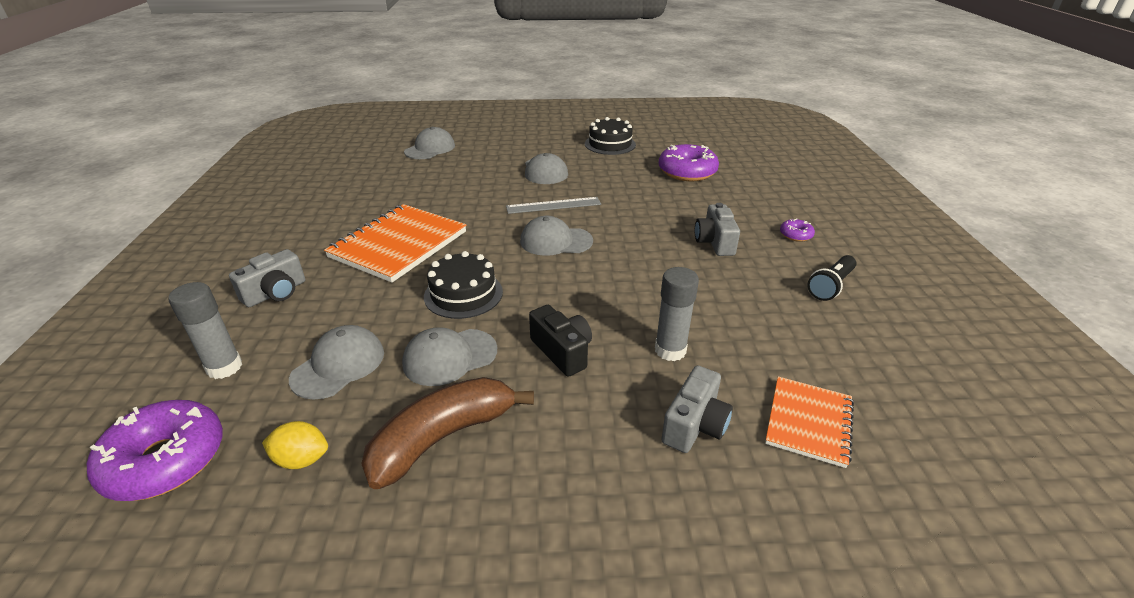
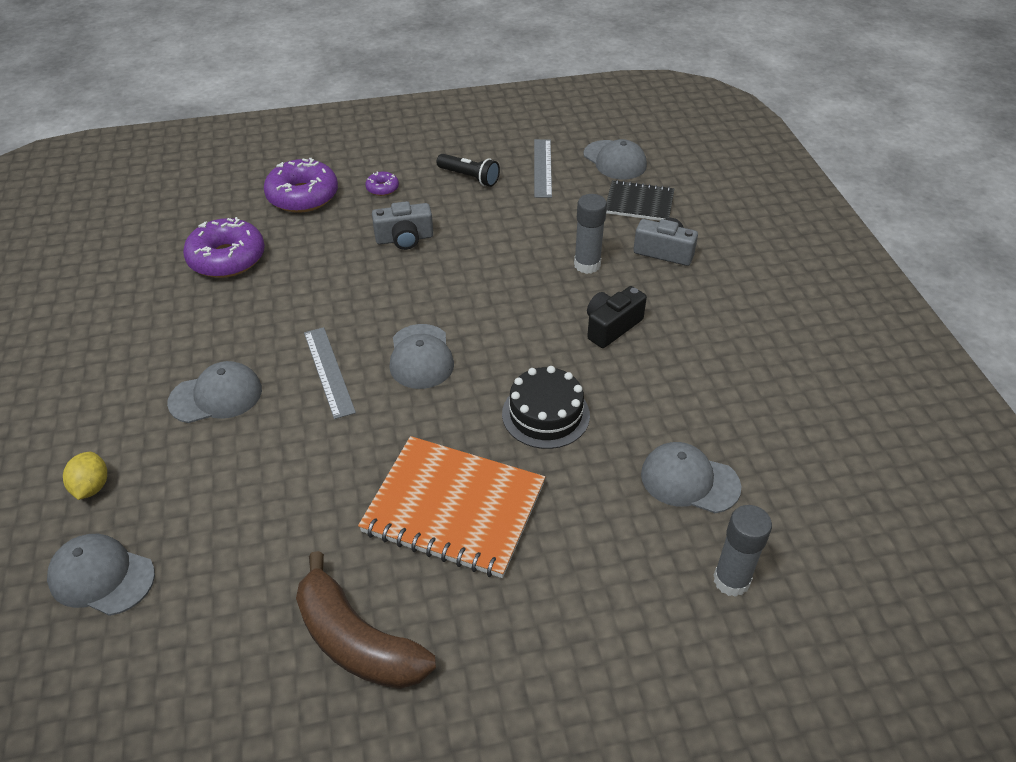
camera: 100 degrees left, 10 degrees up
purple donut [87,400,223,501] -> purple donut moved to [264,158,338,213]
grey camera [229,249,305,307] -> none
yellow lemon [262,421,328,469] -> yellow lemon moved to [63,452,107,500]
brown banana [361,377,534,489] -> brown banana moved to [296,551,436,689]
grey cap [402,327,497,386] -> grey cap moved to [584,139,647,179]
black cake [585,117,636,155] -> none
orange notebook [765,376,854,468] -> black notebook [606,180,674,221]
none -> grey ruler [534,139,552,198]

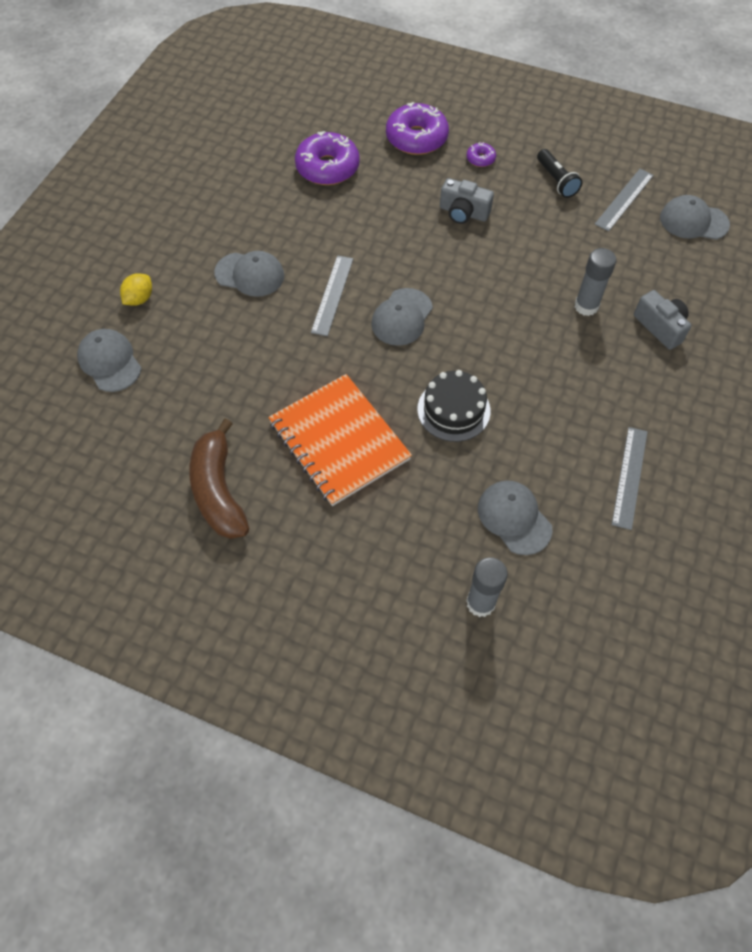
camera: 35 degrees right, 15 degrees up
grey cap [584,139,647,179] -> grey cap turned 105 degrees clockwise [660,195,730,240]
black camera [587,286,647,348] -> none
black notebook [606,180,674,221] -> none
none -> grey ruler [612,427,647,530]

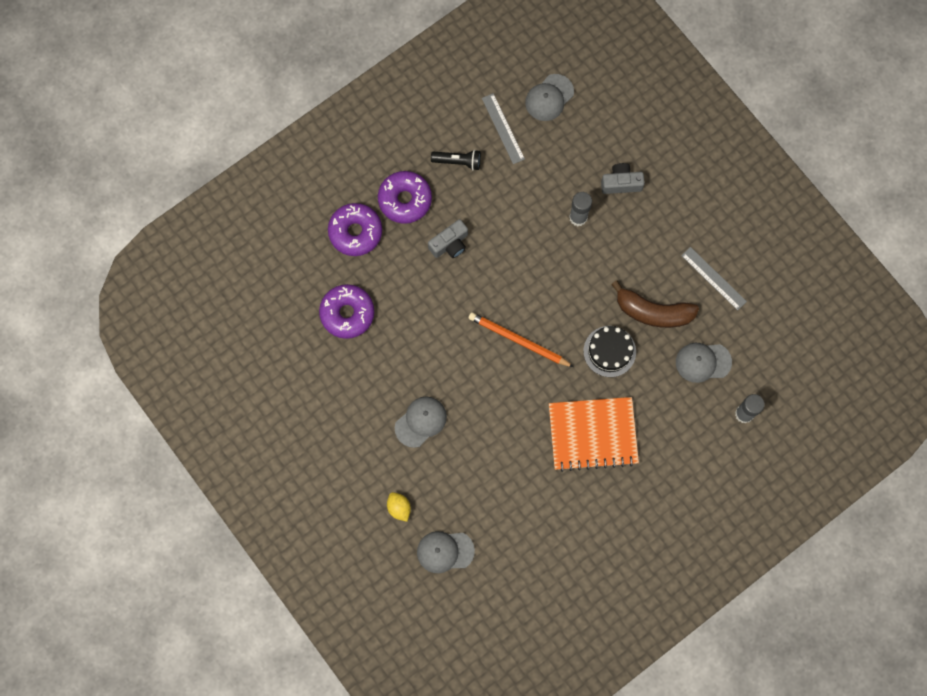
camera: 60 degrees left, 15 degrees up
brown banana [189,418,249,539] -> brown banana moved to [611,281,699,328]
grey ruler [311,255,353,336] -> none
grey cap [371,288,433,346] -> orange pencil [469,312,574,367]
purple donut [467,142,496,167] -> purple donut [378,171,432,224], size x2.16

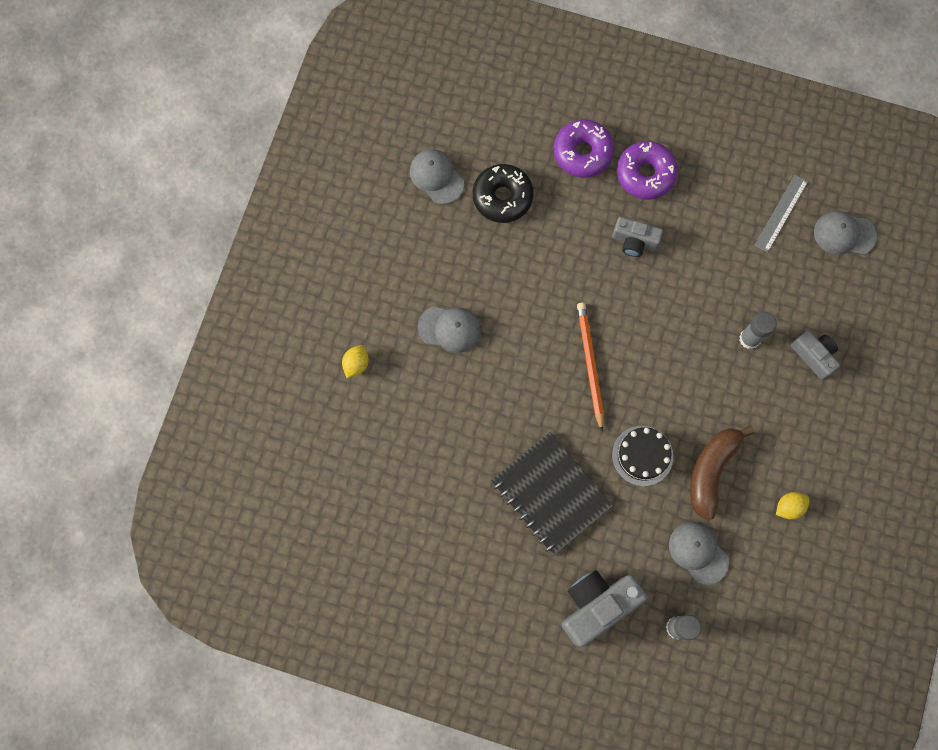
camera: 55 degrees right, 0 degrees up
purple donut [319,284,374,339] -> black donut [473,164,534,223]
grey cap [417,531,475,573] -> grey cap moved to [410,149,464,204]
black flashlight [431,150,481,170] -> none
orange notebook [549,397,639,472] -> black notebook [491,432,613,556]
brown banana [611,281,699,328] -> brown banana turned 45 degrees clockwise [690,425,755,521]
grey ruler [681,247,747,310] -> yellow lemon [776,492,810,520]
none -> grey camera [561,570,648,647]

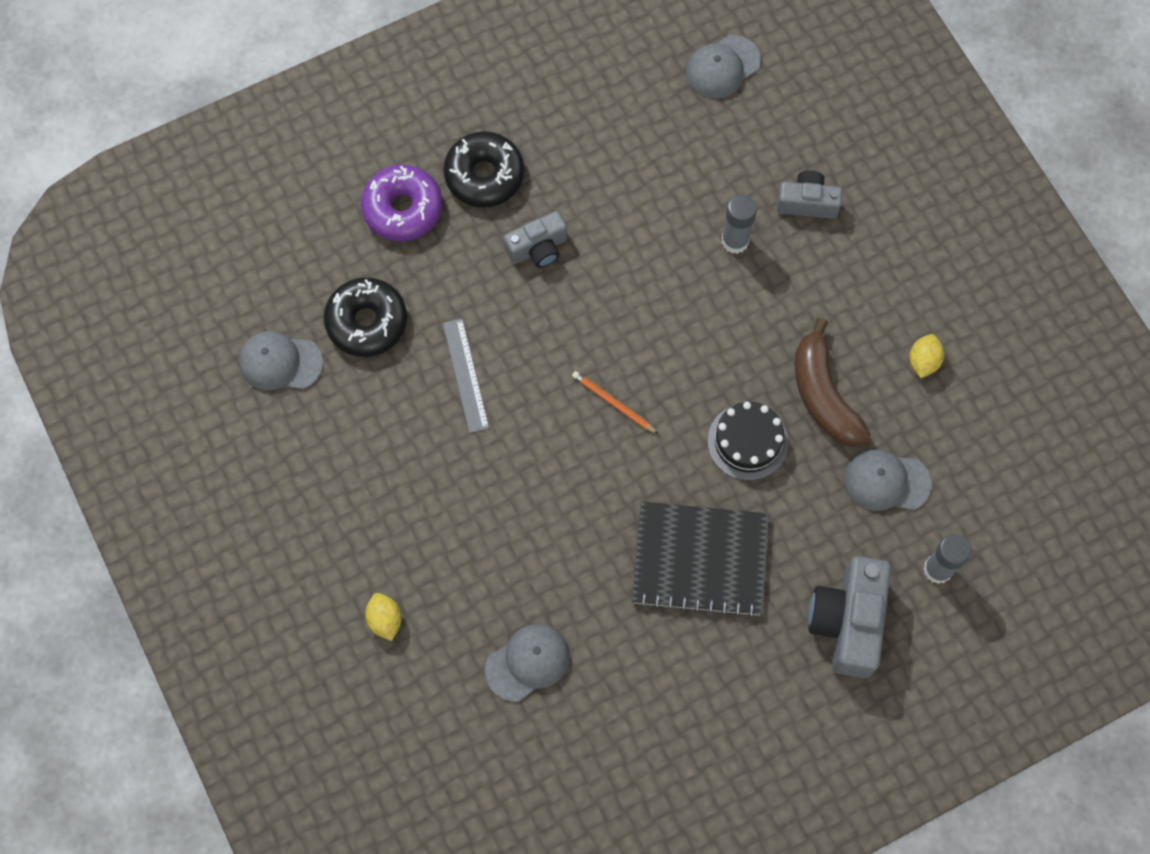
camera: 45 degrees left, 5 degrees down
grey cap [418,307,481,353] -> grey cap moved to [485,624,570,702]
orange pencil [577,303,604,432] -> orange pencil [572,371,658,434], size x0.60
purple donut [617,141,678,199] -> black donut [443,131,524,207]
grey ruler [755,175,808,253] -> grey ruler moved to [443,319,489,433]

